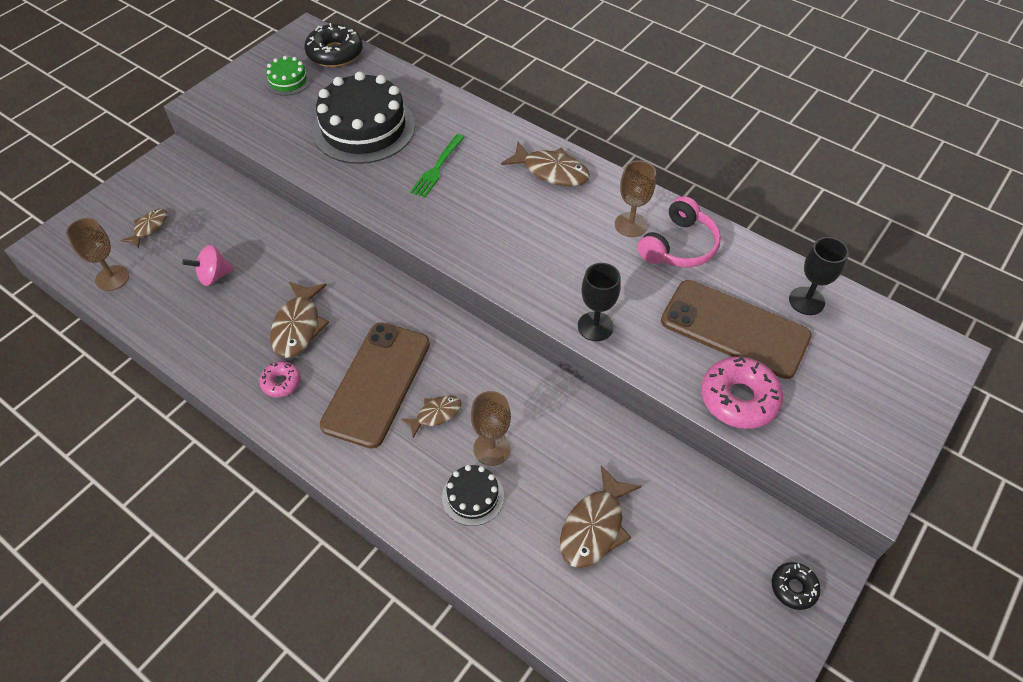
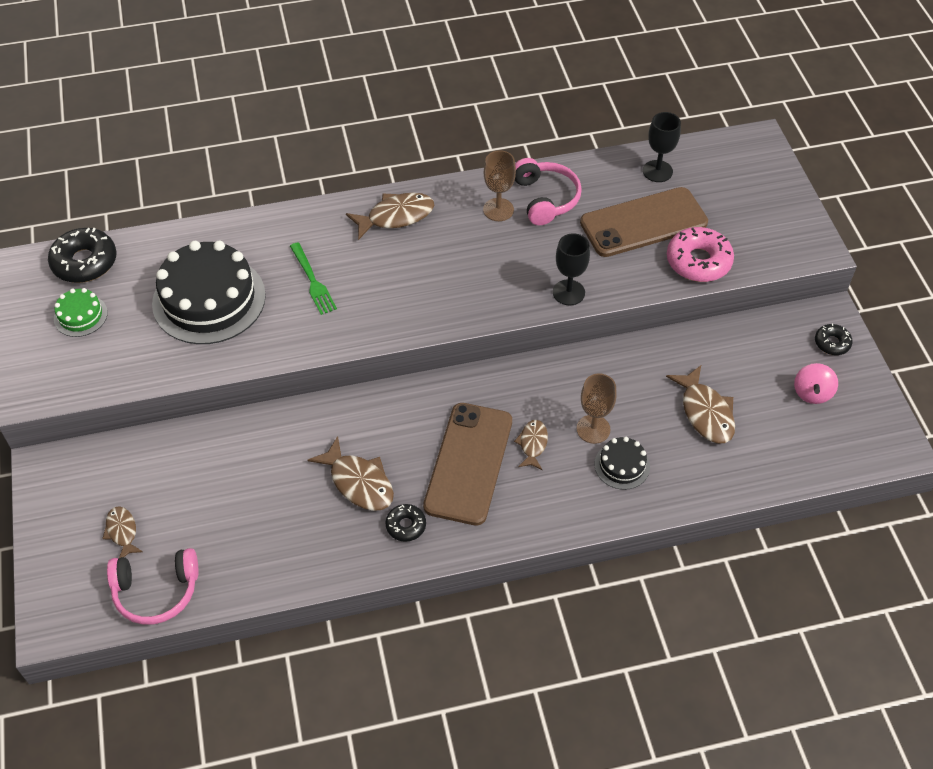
camera: 50 degrees left, 0 degrees up
brown goblet [66,218,129,291] -> pink headphones [107,548,198,625]
pink spinning top [182,245,234,286] -> pink spinning top moved to [794,363,838,404]
pink donut [259,361,301,397] -> black donut [385,504,426,542]
brown phone [320,322,430,449] -> brown phone turned 45 degrees clockwise [423,403,512,525]

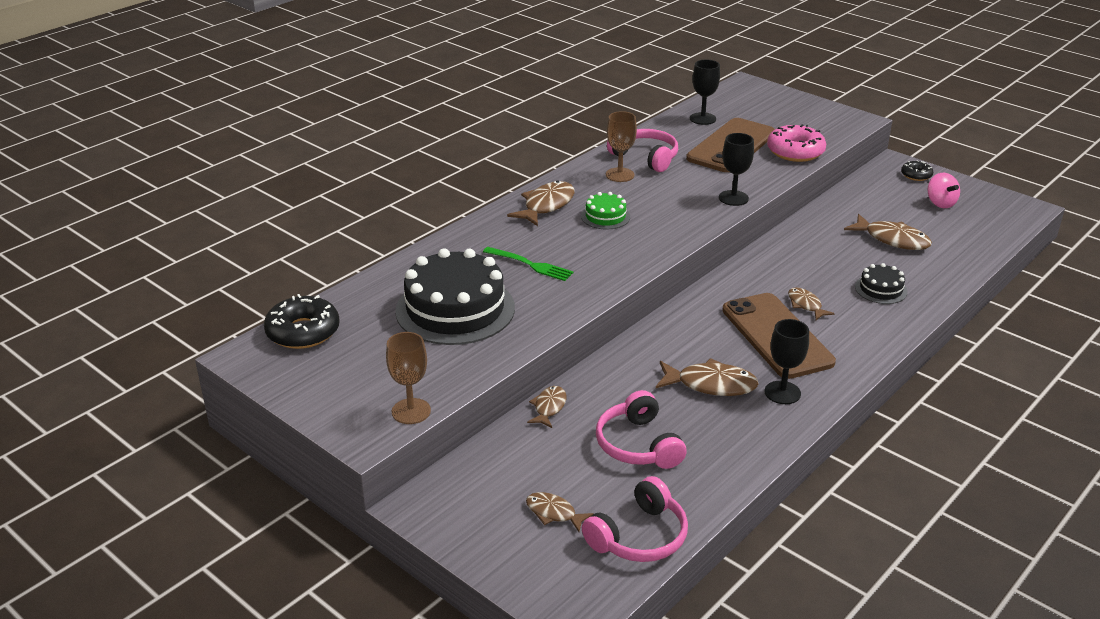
camera: 35 degrees left, 20 degrees down
green cake [54,288,108,337] -> green cake moved to [581,192,630,229]
black donut [385,504,426,542] -> black goblet [765,319,809,404]
brown goblet [577,374,617,444] -> brown goblet moved to [386,332,431,424]
none -> brown fish [527,386,566,428]
none -> pink headphones [596,390,687,469]

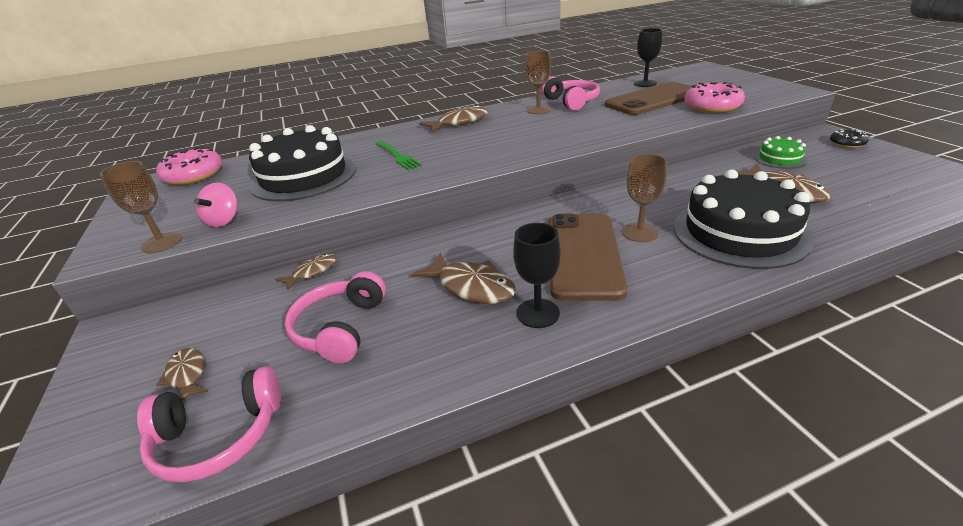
camera: 30 degrees right, 0 degrees up
black donut [264,294,340,349] -> pink donut [156,147,222,185]
green cake [581,192,630,229] -> green cake moved to [754,136,807,169]
black goblet [719,133,754,206] -> none
brown fish [788,287,835,320] -> brown goblet [622,154,667,242]
black cake [855,263,907,304] -> black cake [674,170,813,269], size x2.14
pink spinning top [927,173,960,208] -> pink spinning top moved to [194,183,238,227]

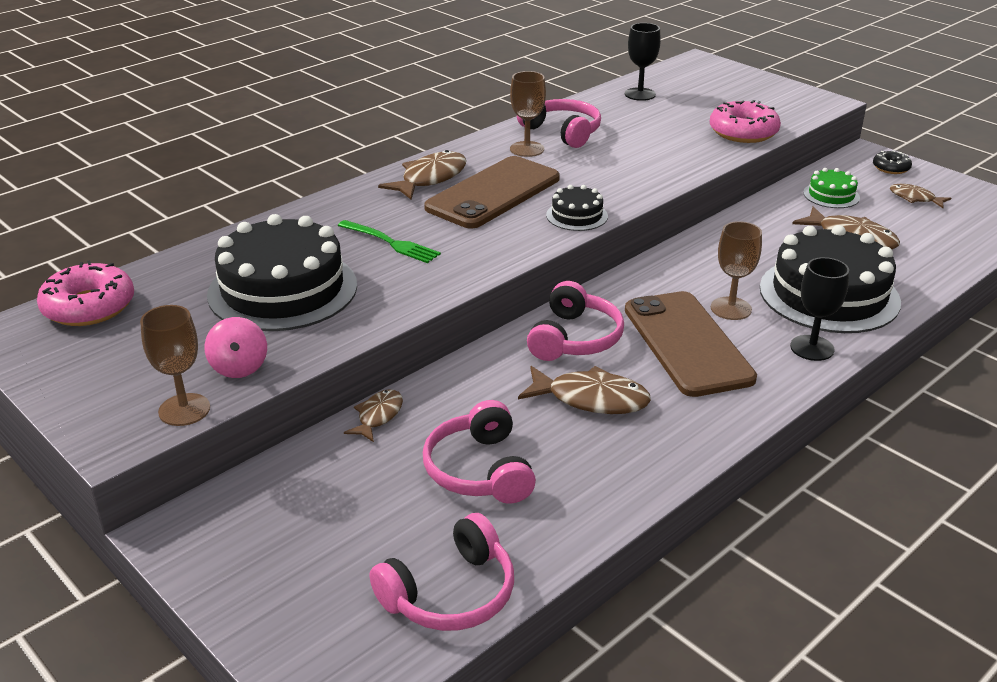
camera: 25 degrees left, 0 degrees up
brown fish [156,348,208,401] -> brown fish moved to [890,184,951,208]
black goblet [513,223,561,328] -> black goblet moved to [790,257,849,361]
brown phone [605,82,692,115] -> brown phone moved to [424,156,560,229]
none -> pink headphones [527,281,624,361]
none -> black cake [546,185,608,231]

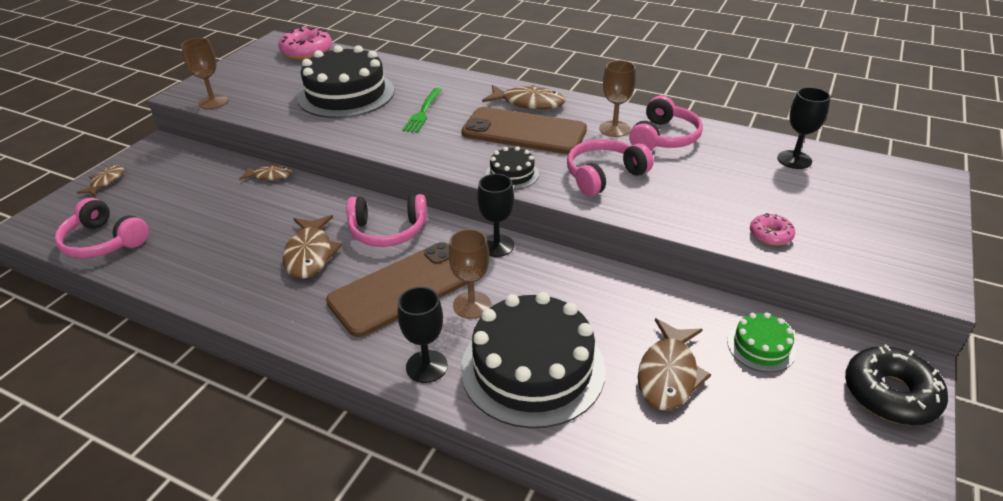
camera: 70 degrees right, 5 degrees up
pink spinning top [205,317,267,378] -> none
pink headphones [423,400,536,504] -> pink headphones moved to [567,139,654,196]
pink donut [710,100,781,143] -> pink donut [750,213,795,246], size x0.55
black donut [873,150,912,174] -> black donut [845,344,948,425], size x1.83
brown fish [890,184,951,208] -> brown fish moved to [77,165,124,197]
none -> black goblet [477,174,514,257]

